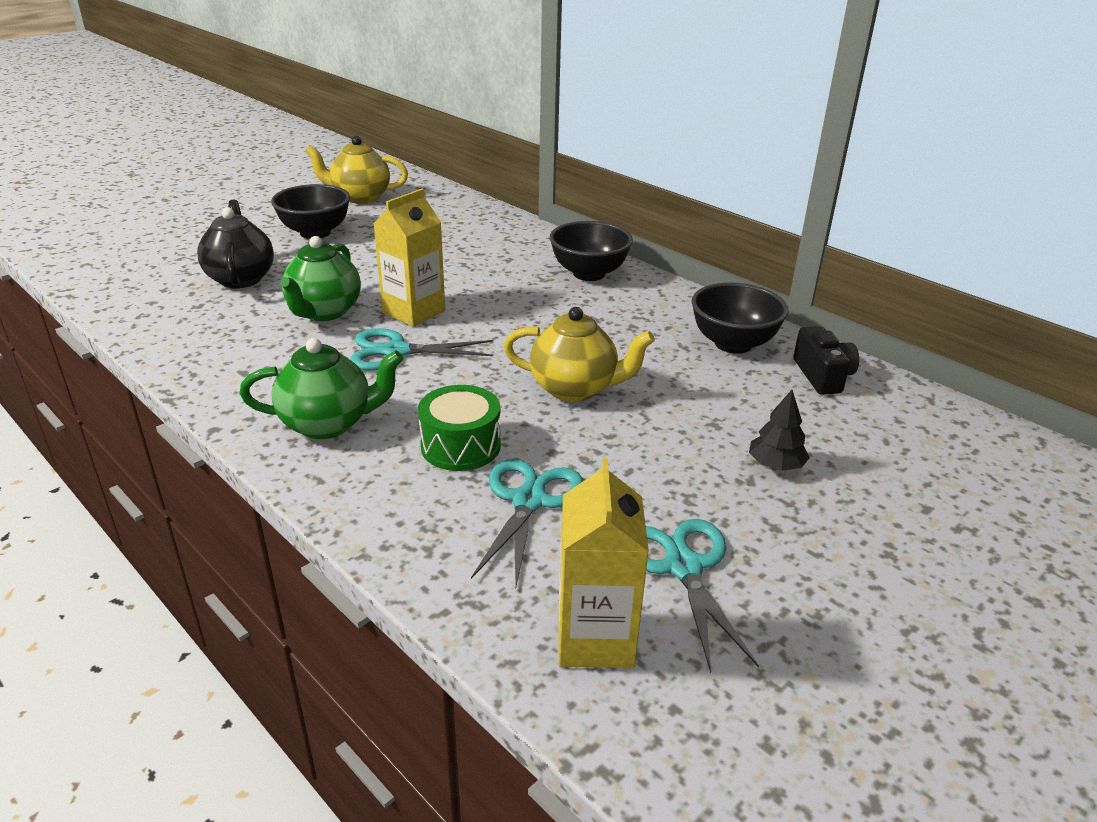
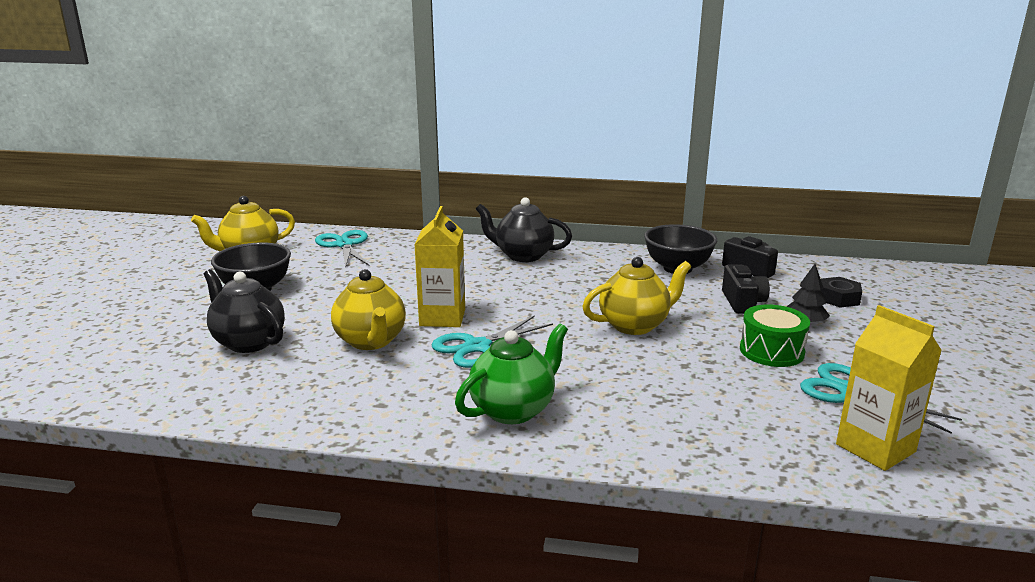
camera: 35 degrees left, 10 degrees down
green teapot [280,236,361,321] -> yellow teapot [331,269,406,350]
green drum [418,385,501,471] -> green drum moved to [740,305,810,367]
turquoise scissors [471,459,583,586] -> turquoise scissors moved to [315,230,370,268]
black bowl [550,221,633,281] -> black teapot [476,197,572,262]
none -> black camera [722,264,770,314]
none -> black nut [821,277,862,308]

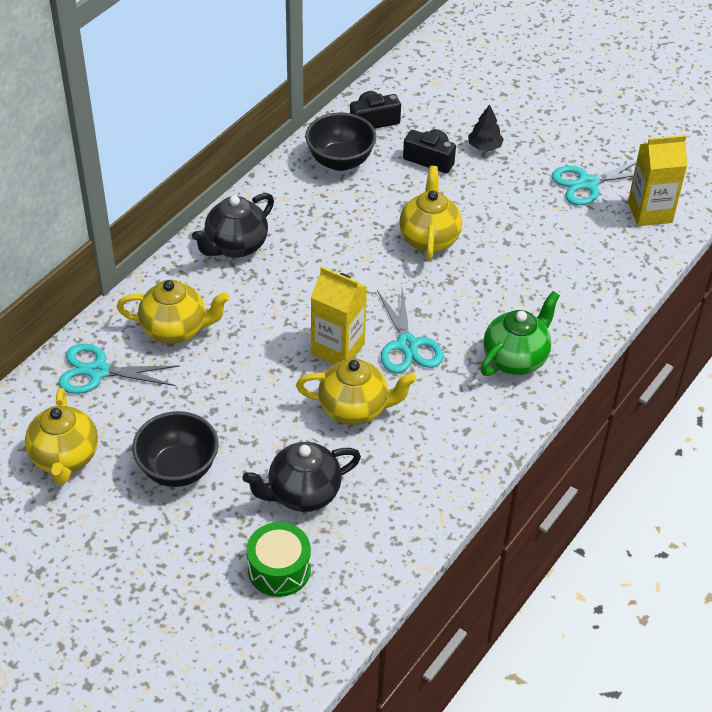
camera: 65 degrees left, 25 degrees up
green teapot [455,324,568,424] -> green teapot turned 60 degrees clockwise [480,291,560,376]
green drum [740,305,810,367] -> green drum moved to [246,522,311,597]
black nut [821,277,862,308] -> none
none -> yellow teapot [117,280,230,344]

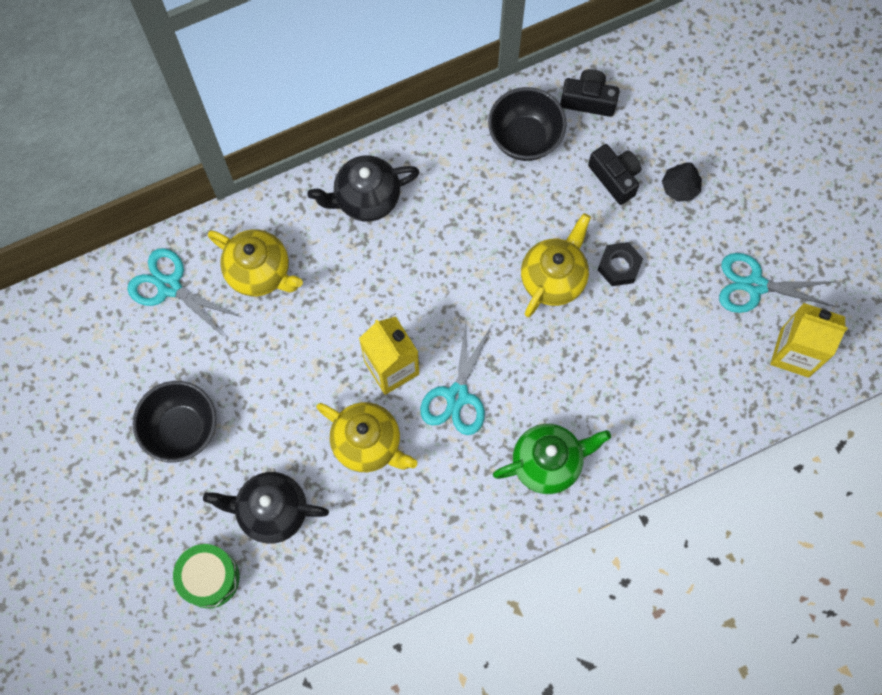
camera: 30 degrees right, 25 degrees up
yellow teapot [25,388,98,485] -> none
none -> black nut [598,242,643,286]

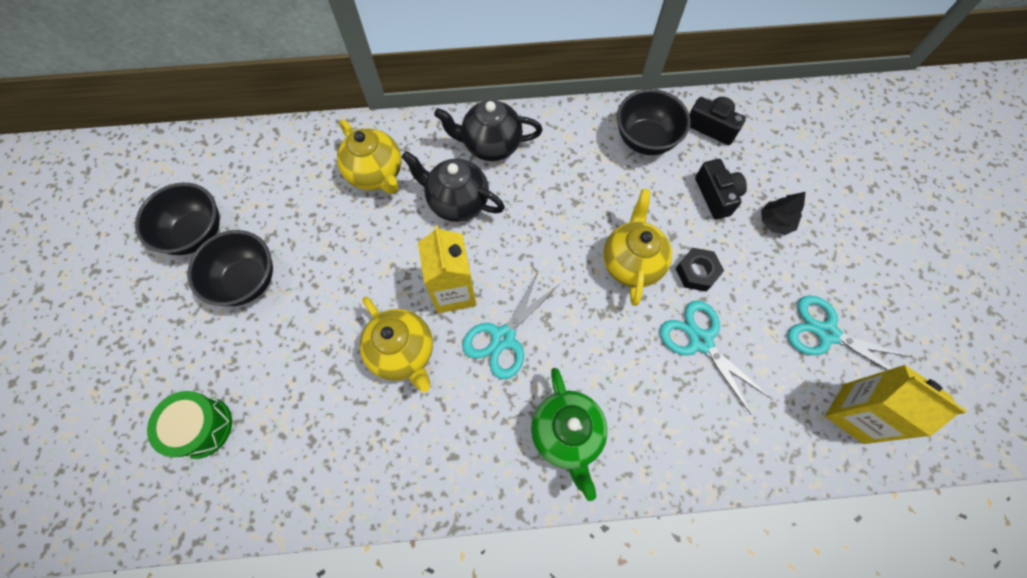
camera: 20 degrees right, 5 degrees down
turquoise scissors [127,248,241,338] -> turquoise scissors moved to [660,300,771,415]
black teapot [203,472,329,544] -> black teapot moved to [401,151,505,222]
green teapot [493,424,611,494] -> green teapot turned 75 degrees clockwise [531,368,608,501]
yellow teapot [521,213,591,317] -> yellow teapot turned 45 degrees counterclockwise [603,189,672,306]
none -> black bowl [135,183,220,255]

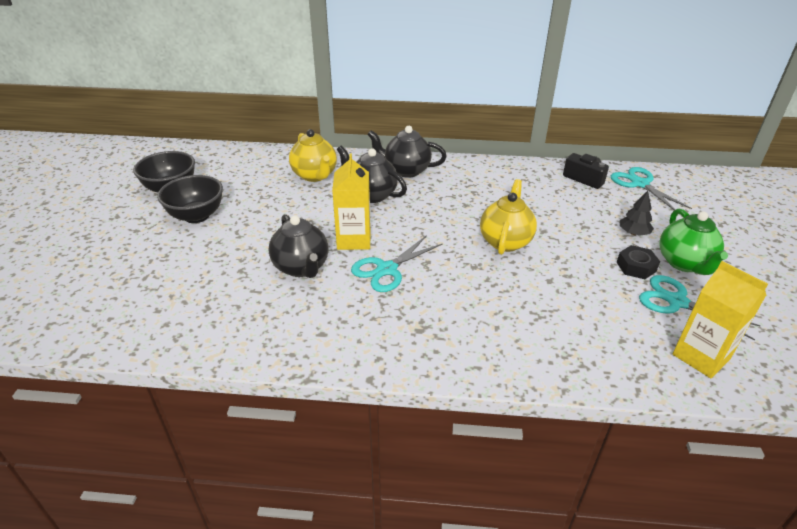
camera: 10 degrees right, 30 degrees down
green drum [147,391,232,459] -> none
yellow teapot [360,297,433,392] -> black teapot [269,214,328,278]
green teapot [531,368,608,501] -> green teapot moved to [659,209,728,275]
black bowl [617,89,690,155] -> none
turquoise scissors [660,300,771,415] -> turquoise scissors moved to [611,167,692,210]
black nut [675,248,724,292] -> black nut moved to [616,245,660,279]
black camera [695,159,747,220] -> none

